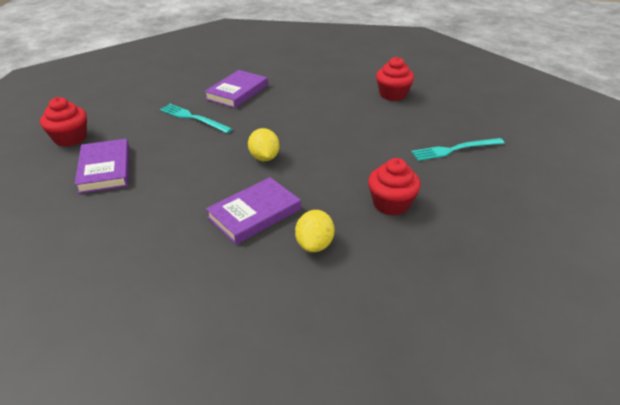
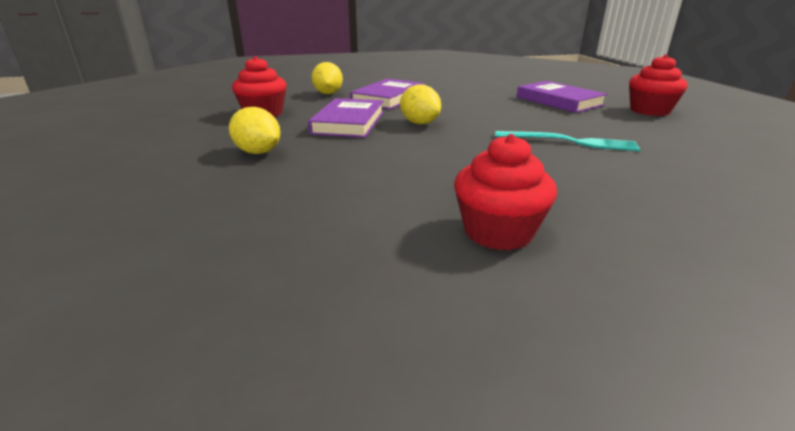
camera: 160 degrees right, 10 degrees down
purple book [204,70,268,108] -> purple book moved to [308,98,384,138]
red cupcake [376,57,414,101] -> red cupcake moved to [454,134,557,251]
turquoise fork [411,138,504,161] -> none
none -> yellow lemon [229,107,280,154]

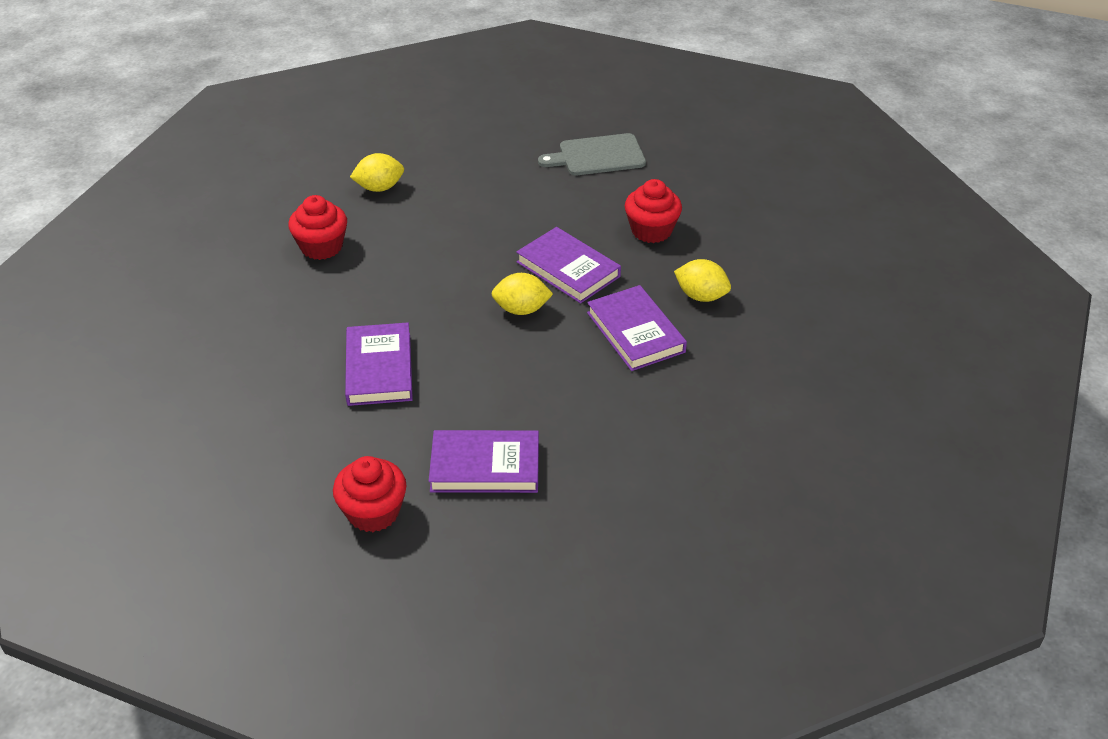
camera: 125 degrees right, 15 degrees up
yellow lemon [229,107,280,154] -> yellow lemon moved to [350,153,404,192]
turquoise fork [495,131,641,151] -> purple book [345,323,413,406]
none -> grey cutting board [538,133,646,175]

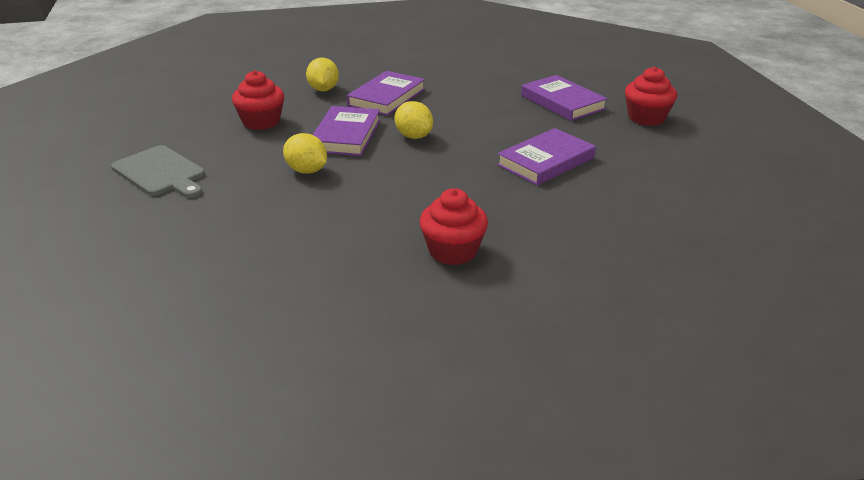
camera: 125 degrees left, 10 degrees down
yellow lemon [350,153,404,192] -> yellow lemon moved to [283,133,327,174]

